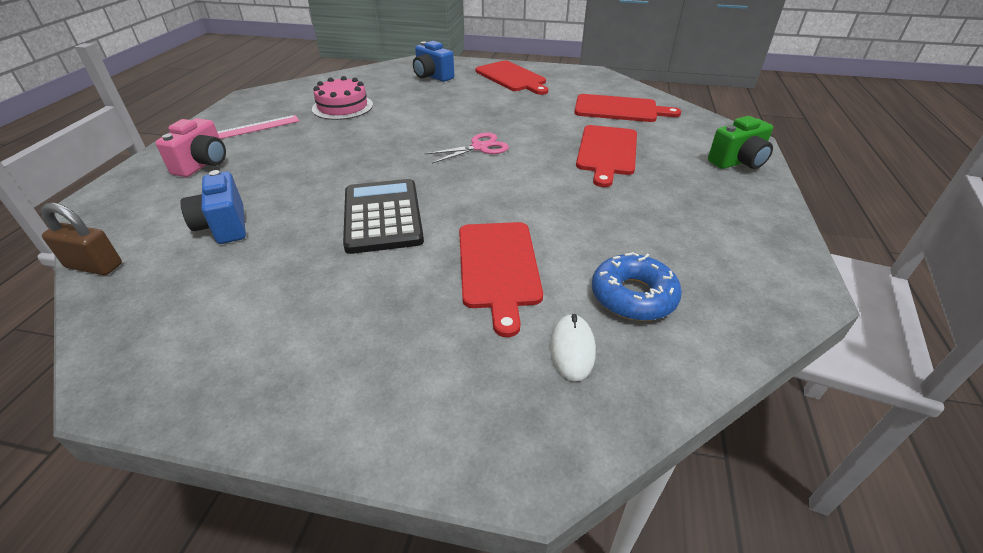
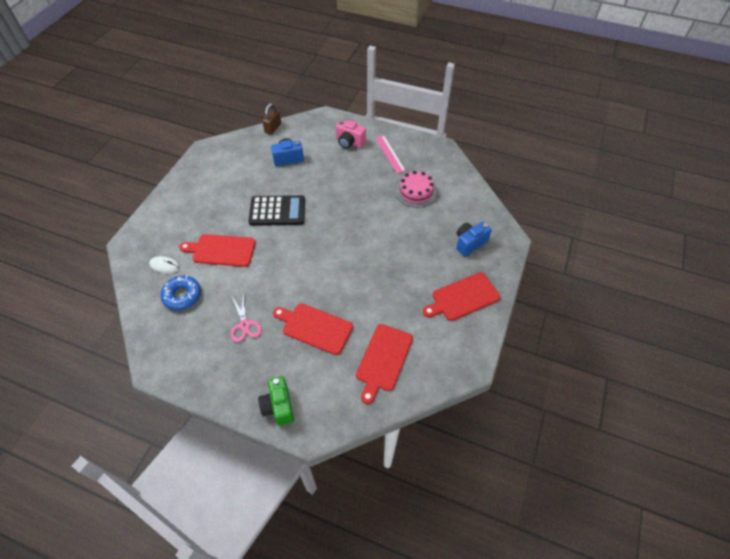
camera: 100 degrees right, 15 degrees up
pink scissors [425,132,509,164] -> pink scissors moved to [231,292,262,342]

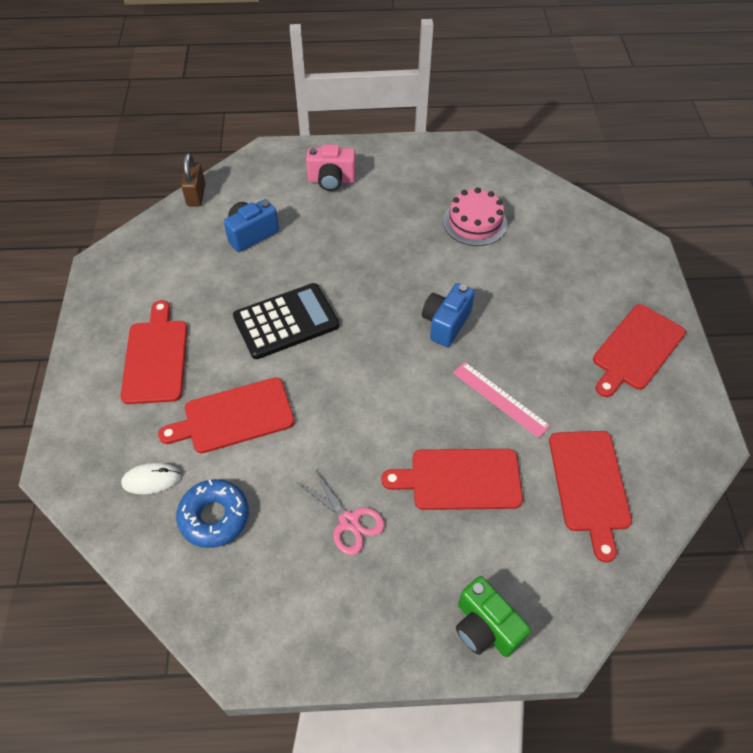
camera: 25 degrees left, 0 degrees up
pink ruler [376,135,406,173] -> pink ruler moved to [453,362,550,438]
blue camera [456,222,492,257] -> blue camera moved to [422,283,475,347]
none -> red cutting board [121,300,187,404]

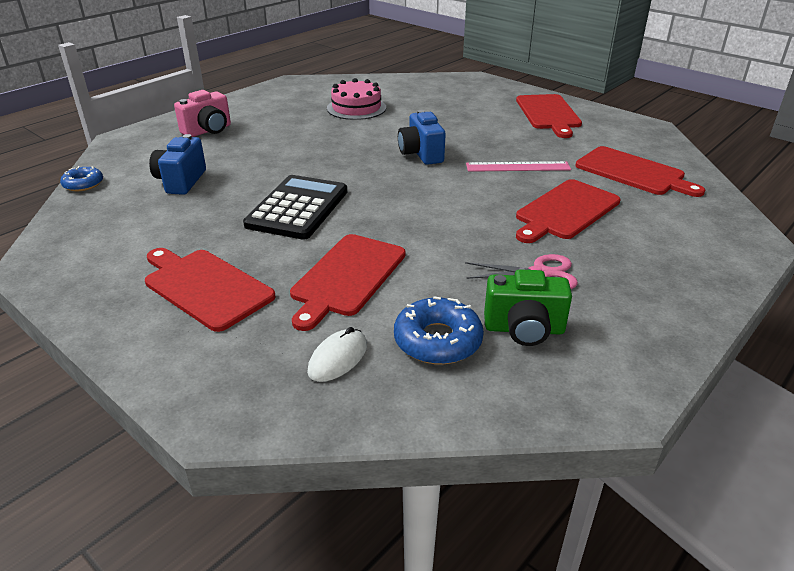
camera: 45 degrees left, 20 degrees down
brown padlock [181,153,205,206] -> blue donut [60,166,103,191]
green camera [456,576,531,657] -> green camera moved to [484,269,572,346]

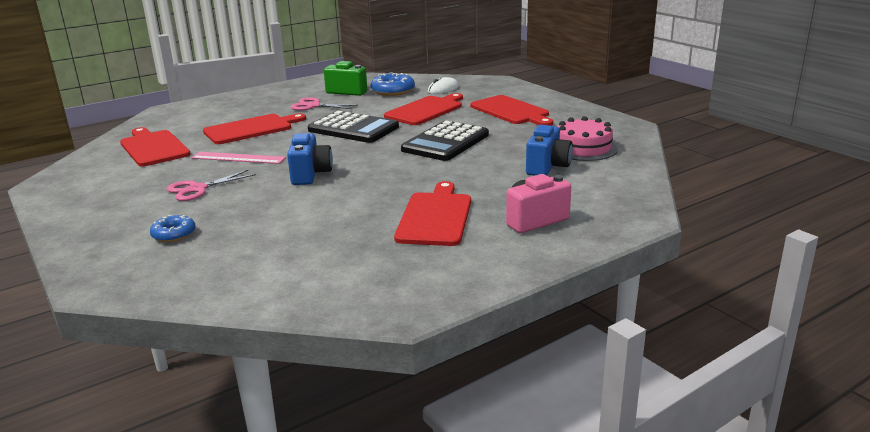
camera: 165 degrees left, 10 degrees down
blue donut [60,166,103,191] -> blue donut moved to [150,215,196,242]
pink cake [327,78,386,120] -> pink cake moved to [558,116,618,161]
red cutting board [516,94,582,138] -> red cutting board moved to [394,181,471,246]
none -> pink scissors [166,170,256,201]
none -> black calculator [308,111,399,143]

